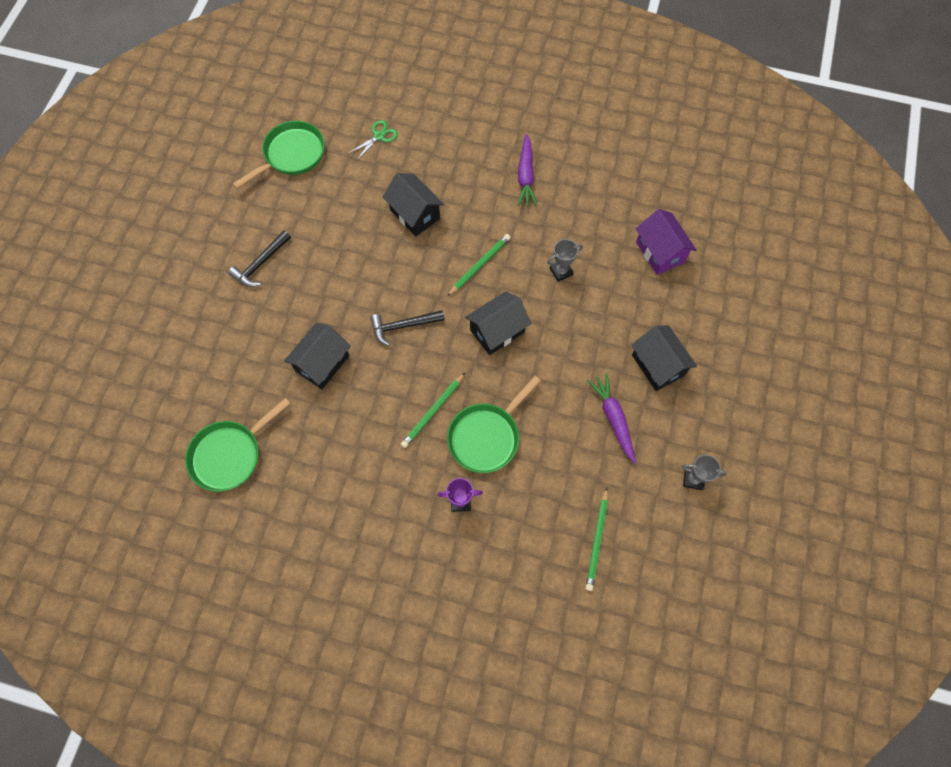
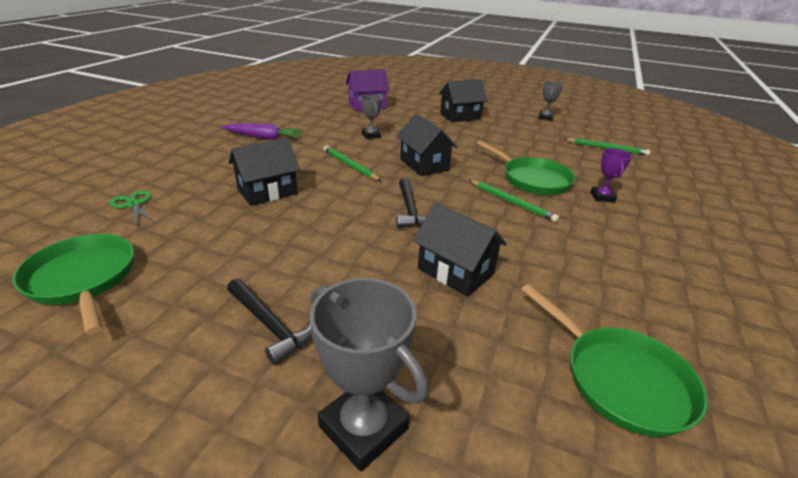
camera: 85 degrees left, 35 degrees down
purple carrot [587,373,636,464] -> none
none -> grey trophy [310,278,428,472]

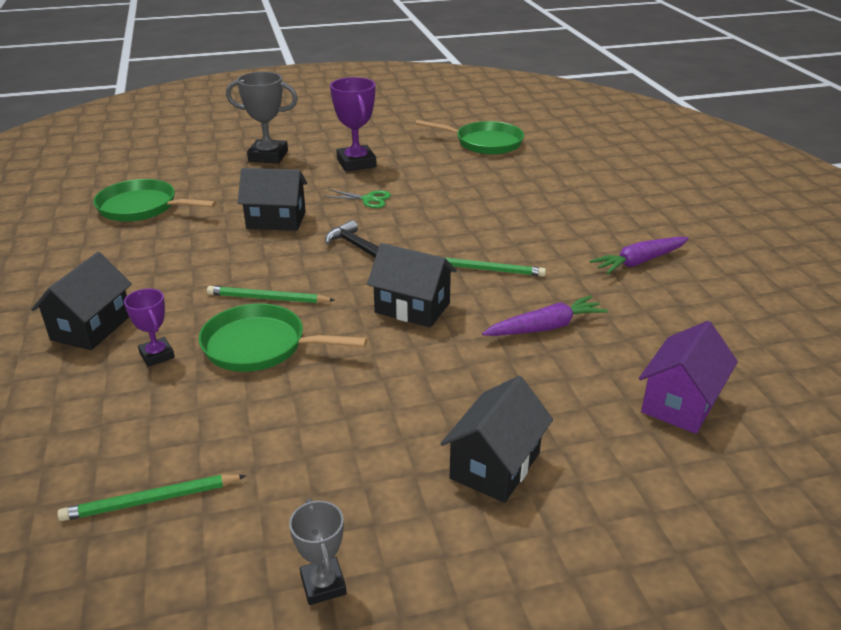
camera: 145 degrees right, 0 degrees up
green scissors [109,190,155,226] -> green scissors moved to [323,189,391,208]
black hammer [227,278,312,365] -> purple trophy [330,77,377,172]
black house [228,138,300,206] -> black house moved to [31,252,132,350]
grey trophy [361,94,382,139] -> purple carrot [482,296,608,336]

